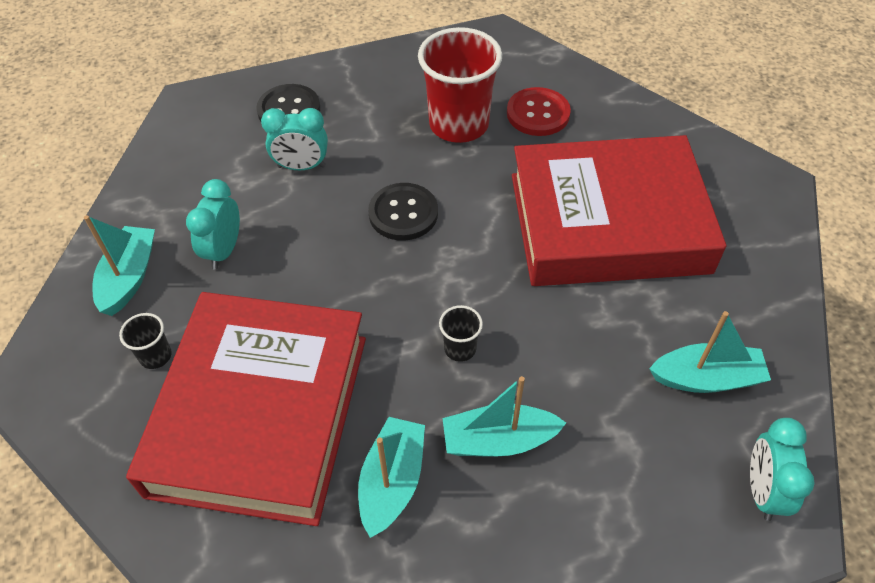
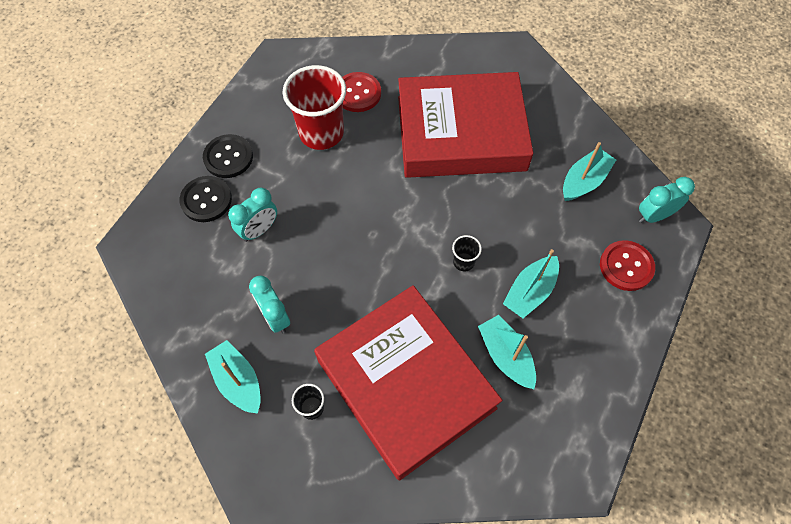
camera: 45 degrees left, 10 degrees up
black button [368,183,438,241] -> black button moved to [203,134,253,178]
red book [512,135,726,286] -> red book turned 45 degrees clockwise [398,72,533,178]
turquoise clock [750,418,815,521] -> turquoise clock turned 105 degrees clockwise [639,177,695,223]
none -> red button [600,240,655,291]

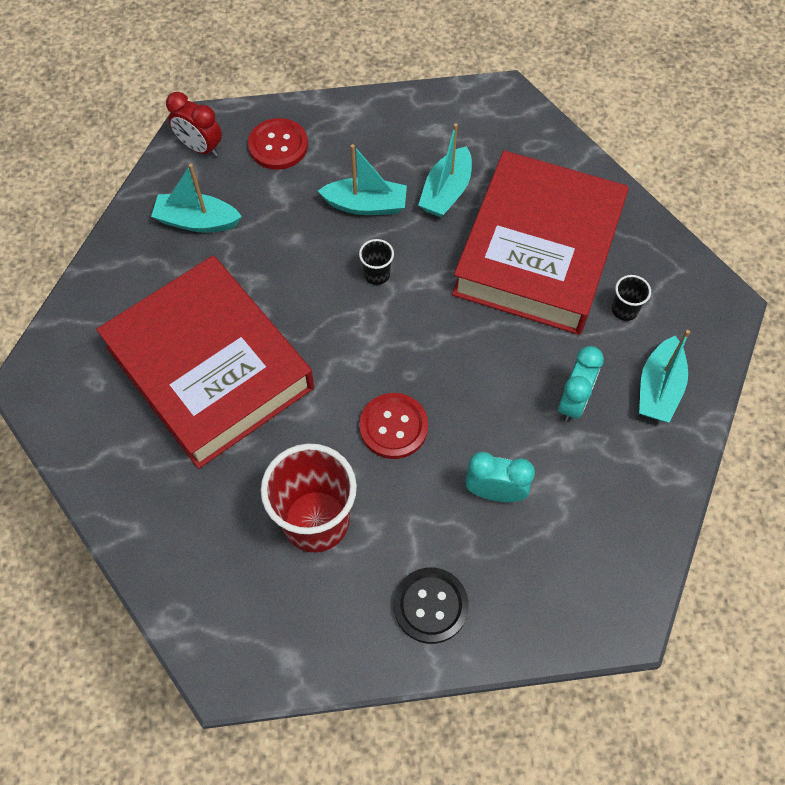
camera: 125 degrees left, 0 degrees up
black button [180,176,232,222] -> none
red button [342,72,381,112] -> red button moved to [359,393,428,459]
turquoise clock [639,177,695,223] -> red clock [166,92,222,157]

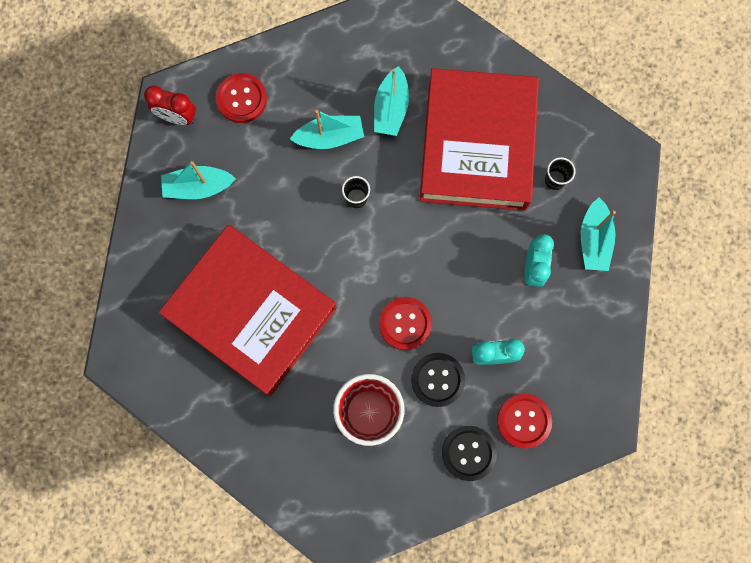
camera: 15 degrees left, 15 degrees up
none -> black button [411,353,465,407]
none -> red button [497,394,552,449]

